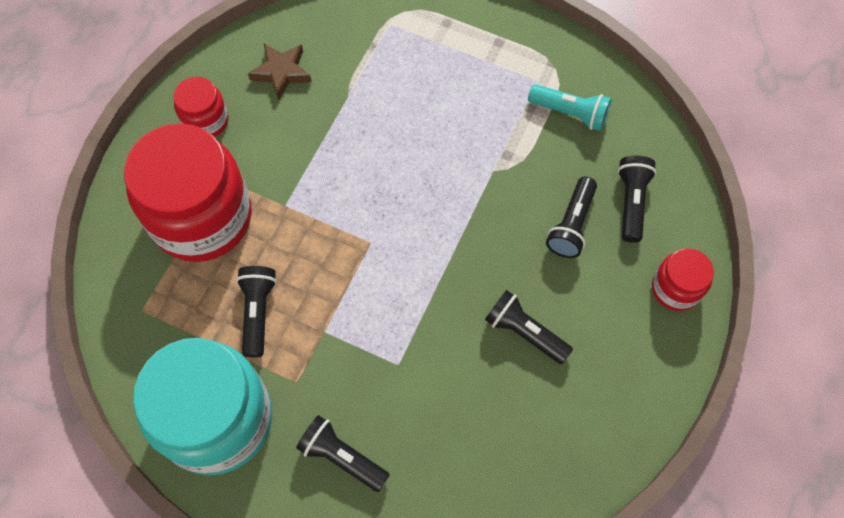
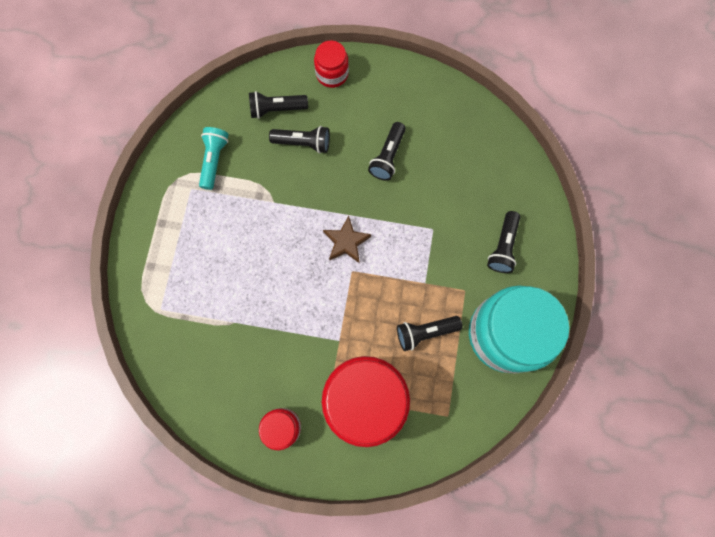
camera: 105 degrees left, 10 degrees up
brown star [248,44,312,100] -> brown star moved to [323,216,371,263]

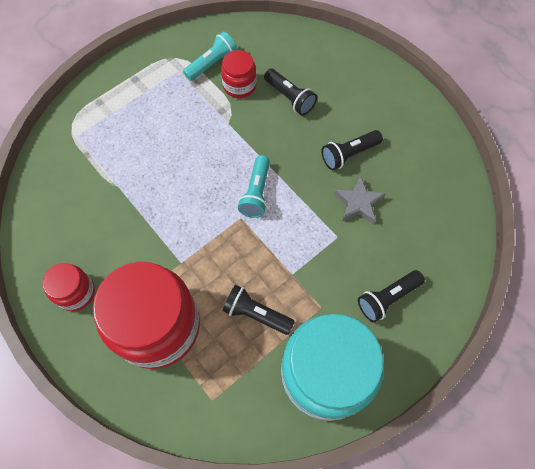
camera: 40 degrees right, 10 degrees down
black flashlight [249,91,308,119] -> none
red jar [314,40,349,88] -> red jar moved to [221,50,257,98]
brown star [323,216,371,263] -> turquoise flashlight [238,155,270,218]
none -> grey star [334,176,386,224]

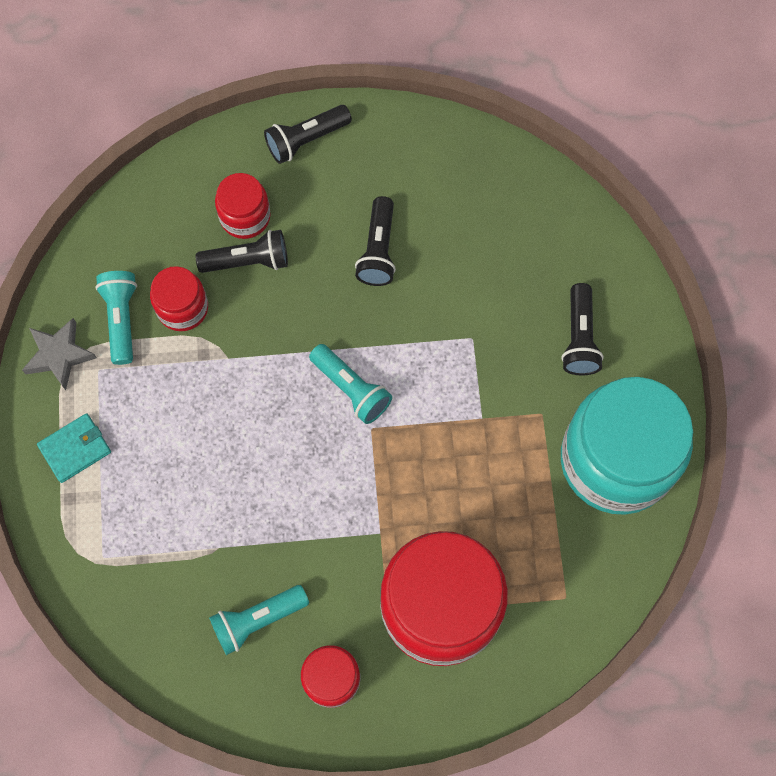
camera: 55 degrees left, 5 degrees up
black flashlight [223,285,295,335] -> black flashlight moved to [264,105,352,164]
grey star [334,176,386,224] -> grey star moved to [22,318,97,390]
none -> turquoise wallet [37,413,111,483]
none -> turquoise flashlight [209,585,309,655]
none -> red jar [215,173,271,239]

